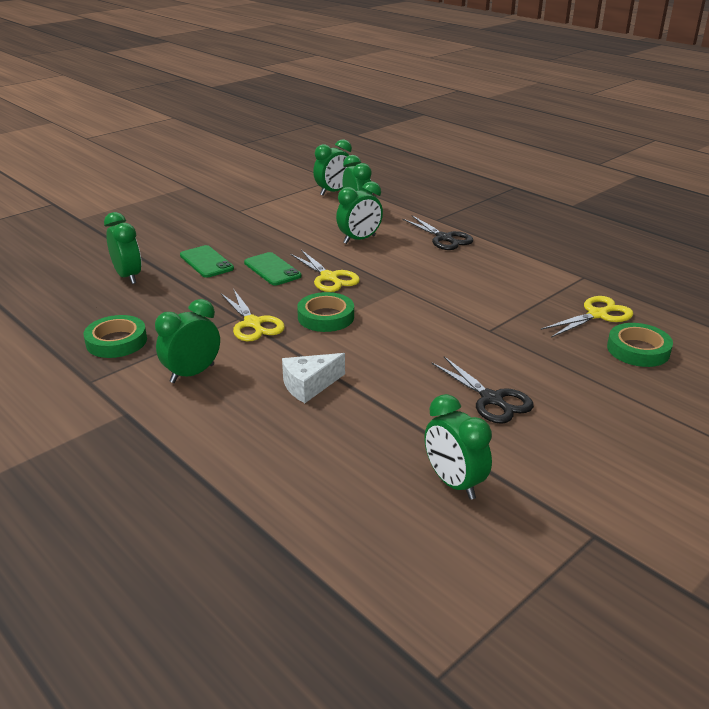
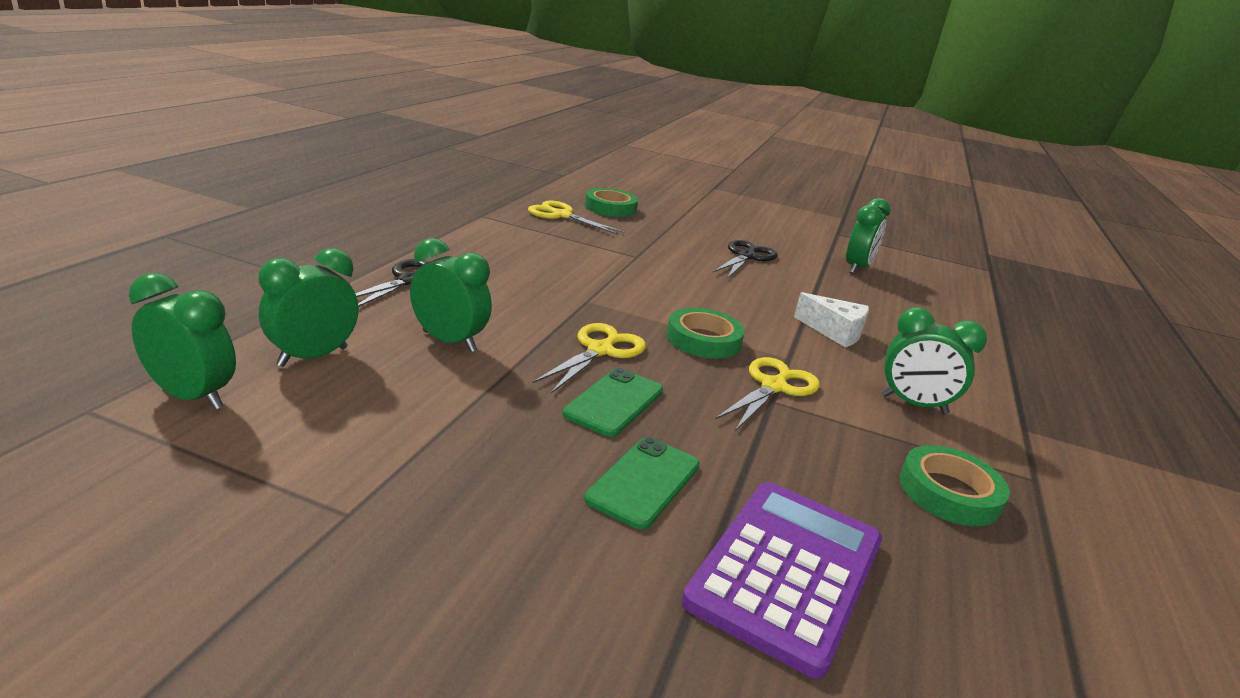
camera: 120 degrees left, 5 degrees down
green clock [104,212,142,284] -> purple calculator [681,482,882,679]

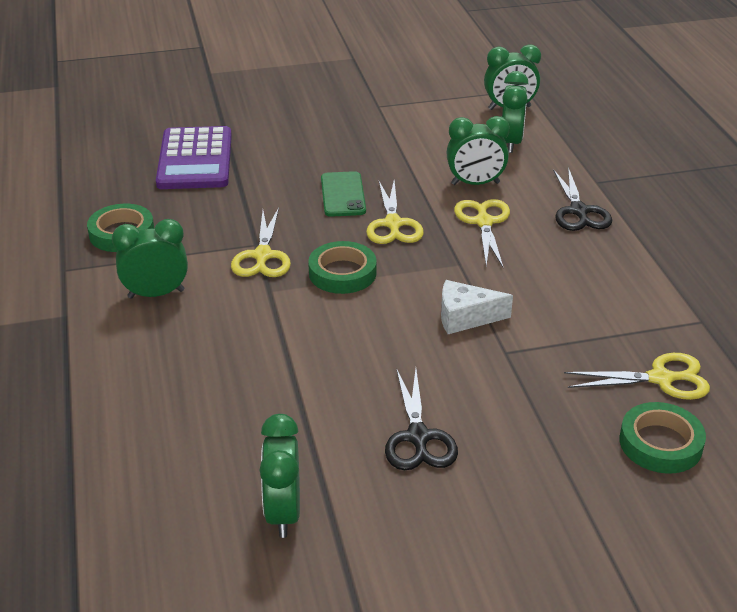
camera: 150 degrees right, 10 degrees up
green phone [584,437,700,530] -> none
white cheese [794,292,869,347] -> white cheese moved to [441,280,513,334]
none -> yellow scissors [454,199,510,267]

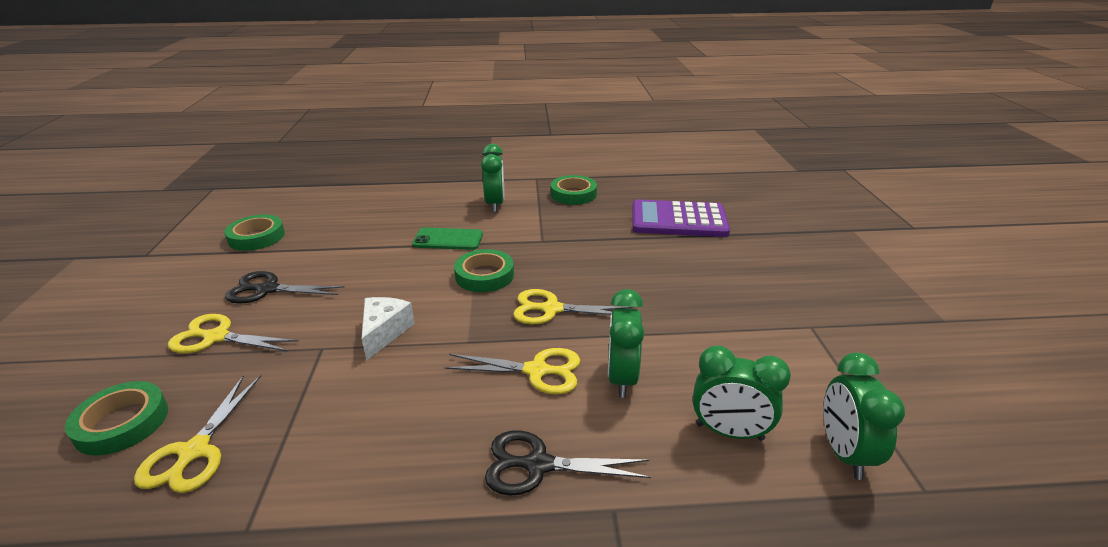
camera: 100 degrees right, 5 degrees down
yellow scissors [231,208,291,277] -> yellow scissors moved to [168,314,299,353]
green clock [259,414,300,538] -> green tape [224,214,285,251]
green phone [321,171,366,217] -> green phone moved to [412,227,483,250]

